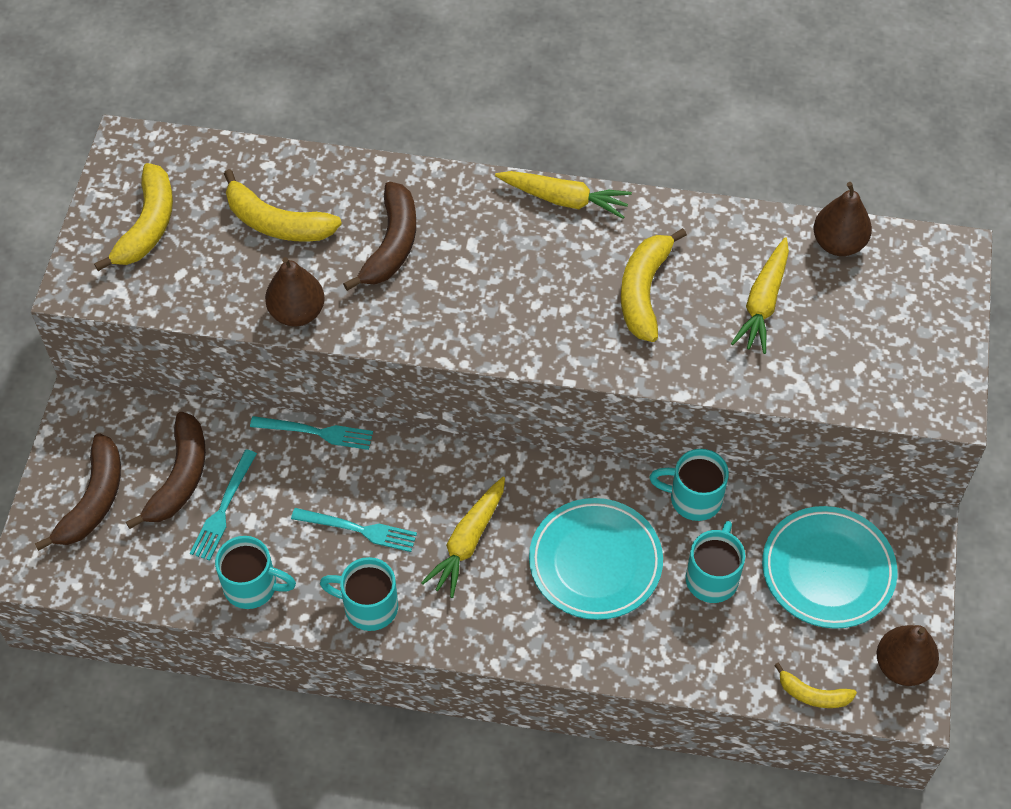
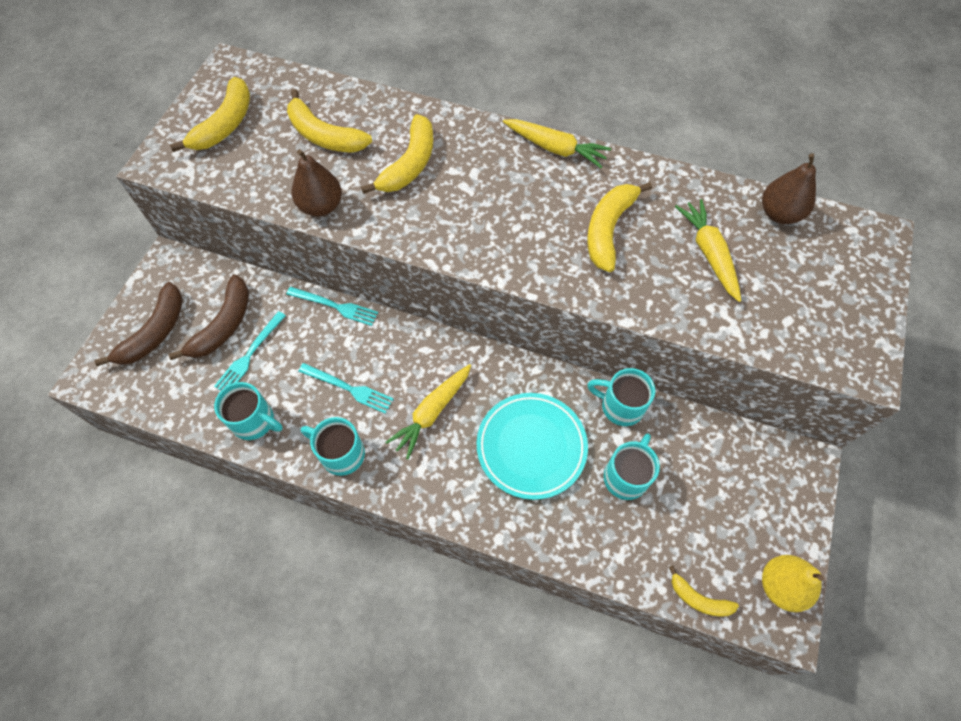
camera: 10 degrees right, 5 degrees up
brown banana [343,181,416,291] -> yellow banana [361,114,433,194]
yellow carrot [731,237,789,354] -> yellow carrot turned 135 degrees clockwise [675,199,741,302]
turquoise plate [762,506,897,629] -> none
brown pear [877,625,939,686] -> yellow pear [762,555,824,612]

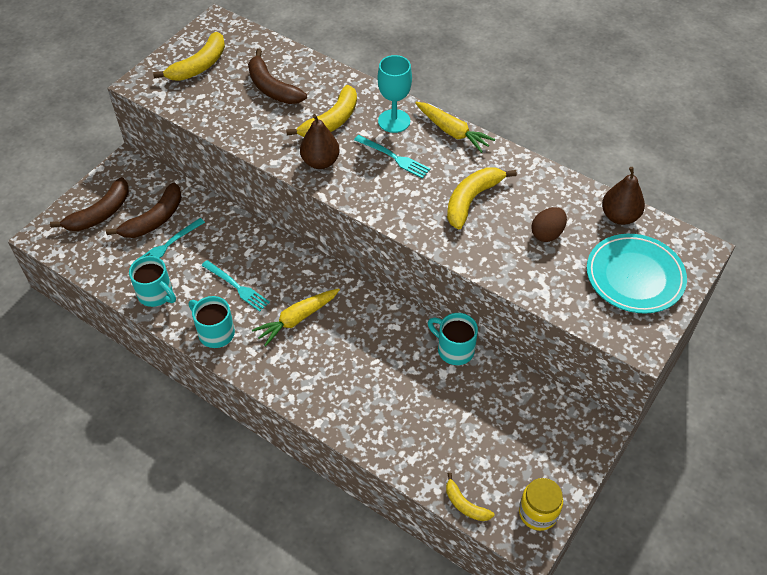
camera: 15 degrees right, 10 degrees down
turquoise fork [286,287,378,326] -> turquoise fork moved to [354,135,431,178]
yellow banana [287,89,372,153] -> brown banana [248,49,307,104]
brown pear [292,149,342,216] -> brown pear moved to [300,114,340,169]
turquoise plate [476,393,588,500] -> turquoise plate moved to [587,234,687,314]
turquoise mug [603,434,660,500] -> none
yellow carrot [675,199,741,302] -> brown egg [531,207,567,242]
yellow pear [762,555,824,612] -> yellow jar [519,478,563,531]
none -> turquoise goblet [377,55,412,133]

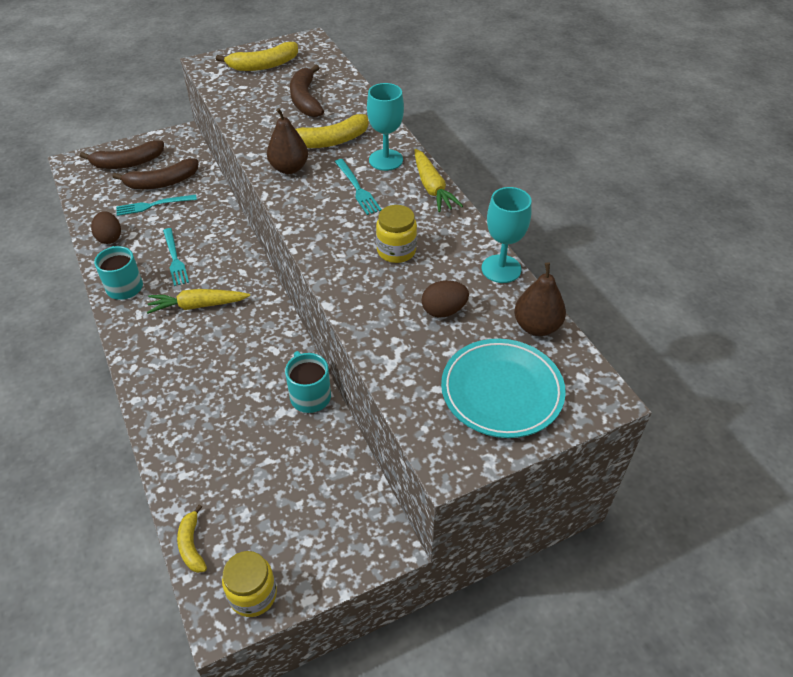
camera: 30 degrees right, 5 degrees down
turquoise mug [129,256,176,307] -> brown egg [91,211,121,244]
yellow banana [447,167,517,230] -> yellow jar [376,205,417,263]
none -> turquoise goblet [481,187,532,283]

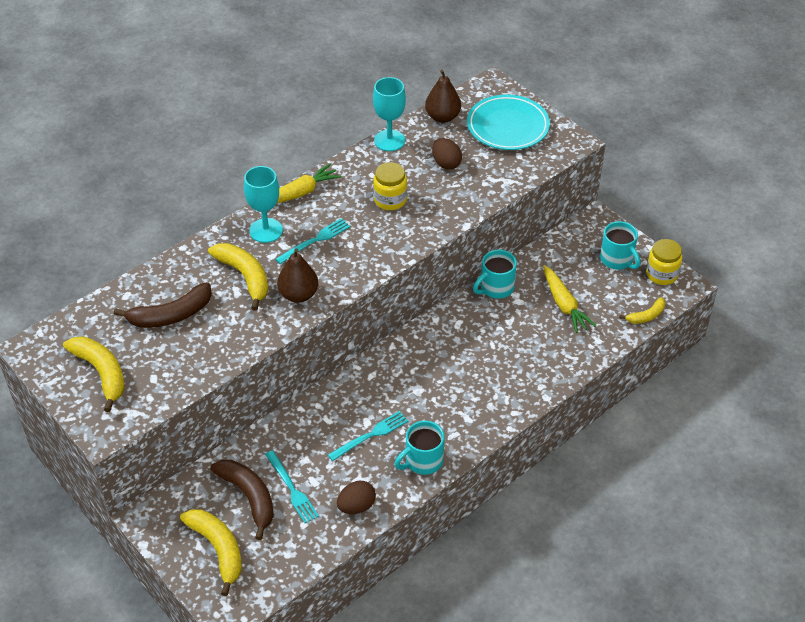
camera: 105 degrees left, 0 degrees up
brown banana [80,140,164,169] -> yellow banana [180,509,242,596]
yellow carrot [147,289,250,314] -> yellow carrot moved to [543,265,596,333]
none -> turquoise mug [600,221,640,269]

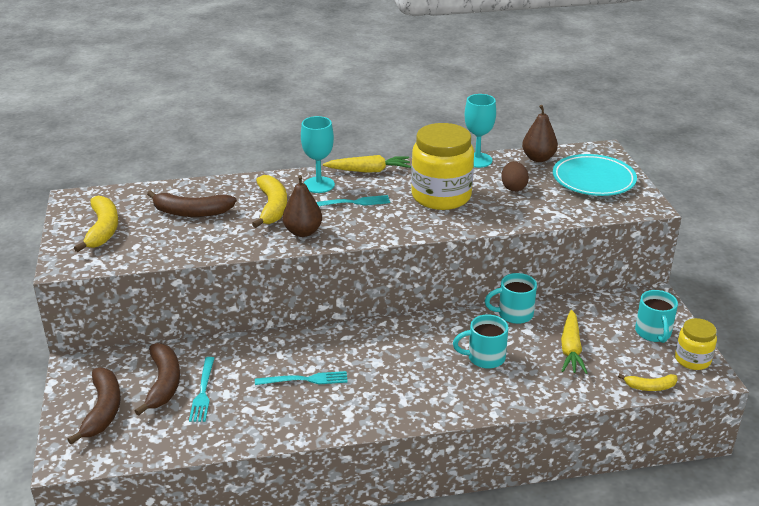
camera: 30 degrees right, 15 degrees down
yellow banana [180,509,242,596] -> brown banana [67,368,121,445]
brown egg [337,481,376,514] -> none
yellow jar [373,162,407,210] -> yellow jar [411,123,474,210], size x1.85
turquoise mug [394,421,445,475] -> turquoise mug moved to [453,315,509,369]

